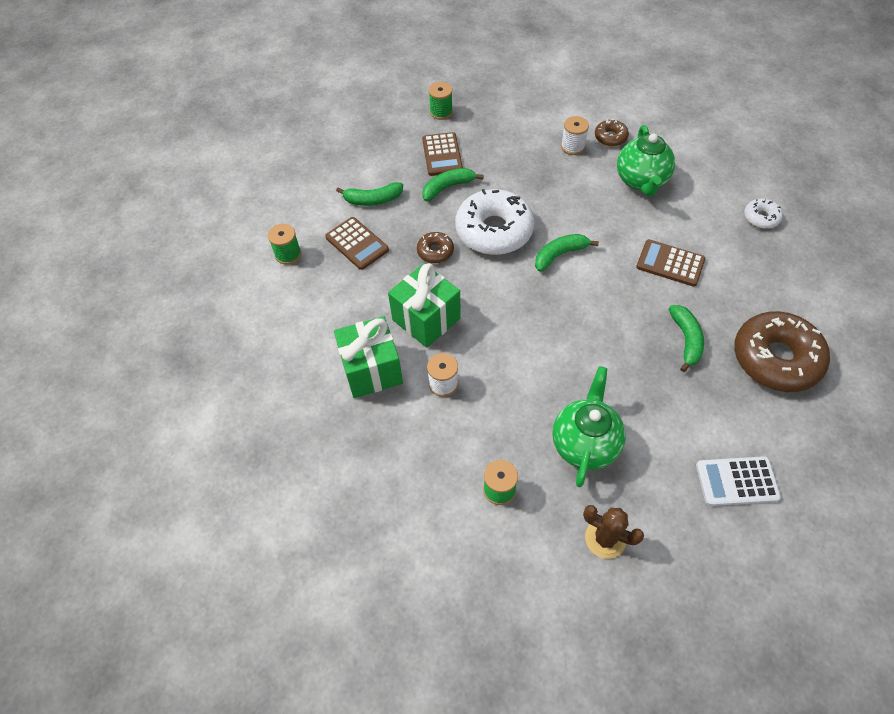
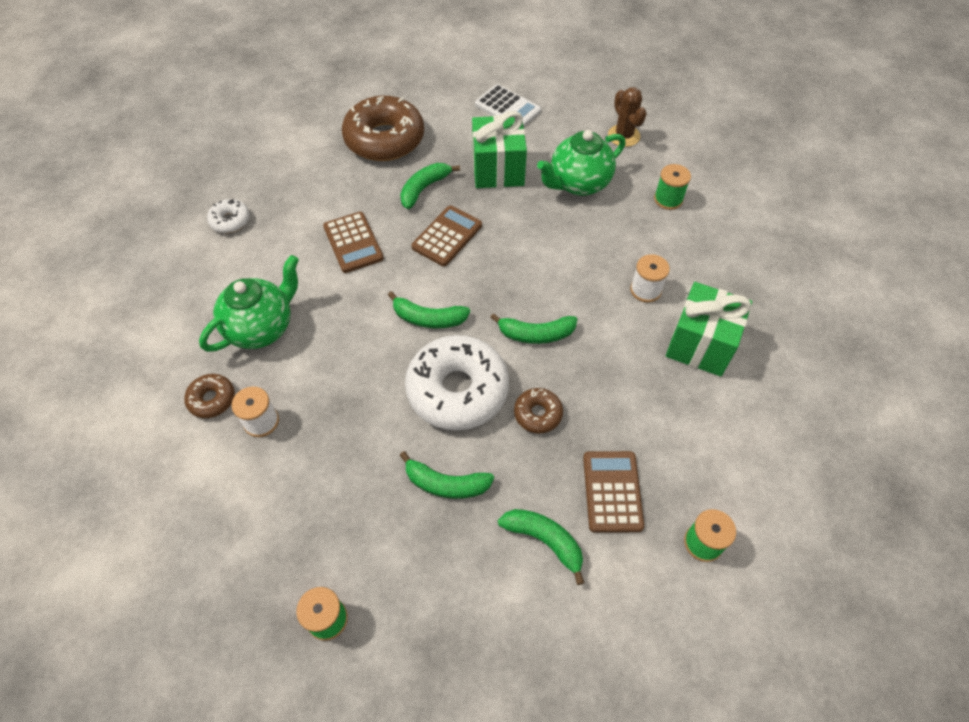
camera: 140 degrees left, 0 degrees up
green gift [388,263,461,348] -> green gift moved to [472,111,527,188]
brown calculator [422,132,463,176] -> brown calculator moved to [411,206,482,266]
none -> green banana [490,313,577,344]

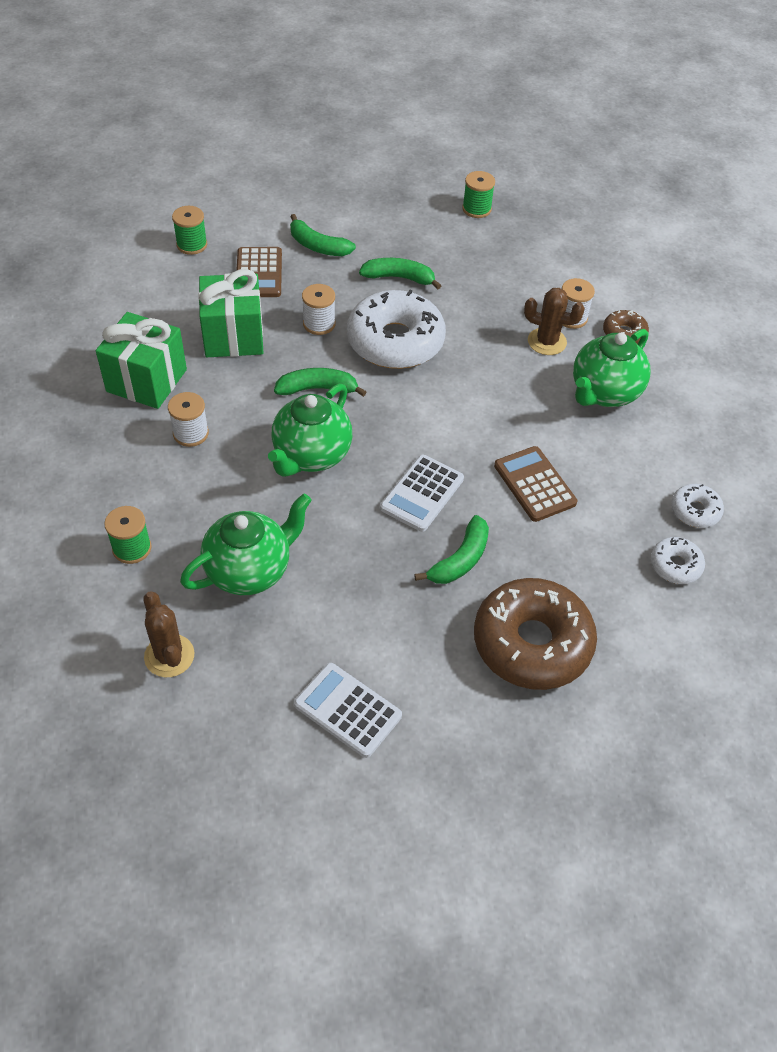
camera: 175 degrees right, 5 degrees down
green banana [388,291,470,328] -> none
brown calculator [411,206,482,266] -> white calculator [380,455,464,532]
green gift [472,111,527,188] -> green gift moved to [198,269,263,357]
brown donut [514,388,563,434] -> white spool [302,284,336,335]
none -> green teapot [268,383,352,477]
none -> brown cactus [524,288,585,355]
none -> white donut [651,537,705,584]

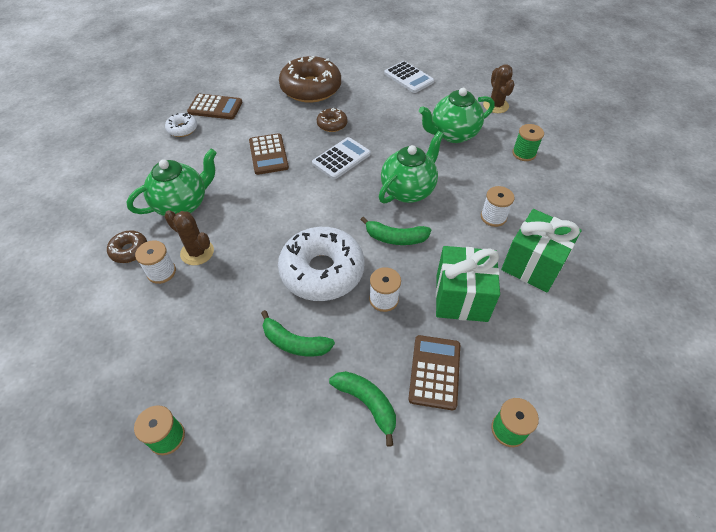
camera: 165 degrees left, 0 degrees up
green banana [414,515,489,584] -> brown donut [317,108,348,132]
white donut [651,537,705,584] -> brown calculator [187,94,242,119]

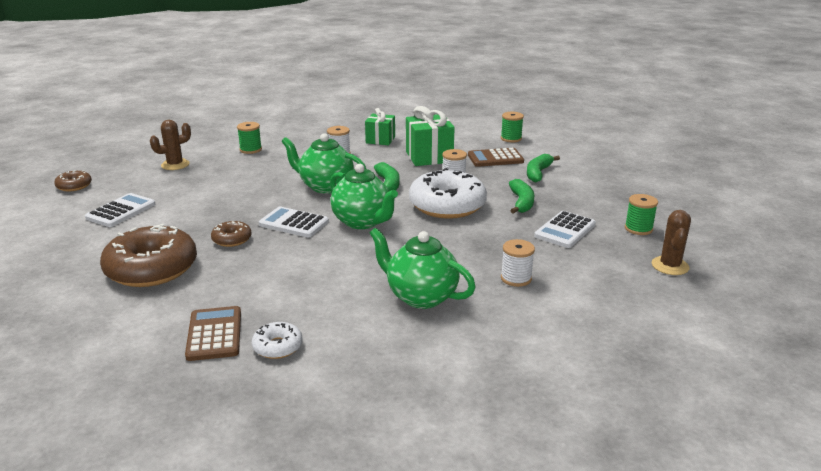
camera: 110 degrees left, 25 degrees down
brown donut [107,230,147,263] -> brown donut moved to [54,170,92,191]
brown cactus [164,210,214,265] -> brown cactus moved to [652,210,691,275]
brown calculator [249,133,289,175] -> none
green teapot [419,88,495,143] -> green teapot moved to [330,164,398,229]
green gift [501,209,582,292] -> green gift [365,108,395,145], size x0.65
none -> white calculator [534,211,596,248]

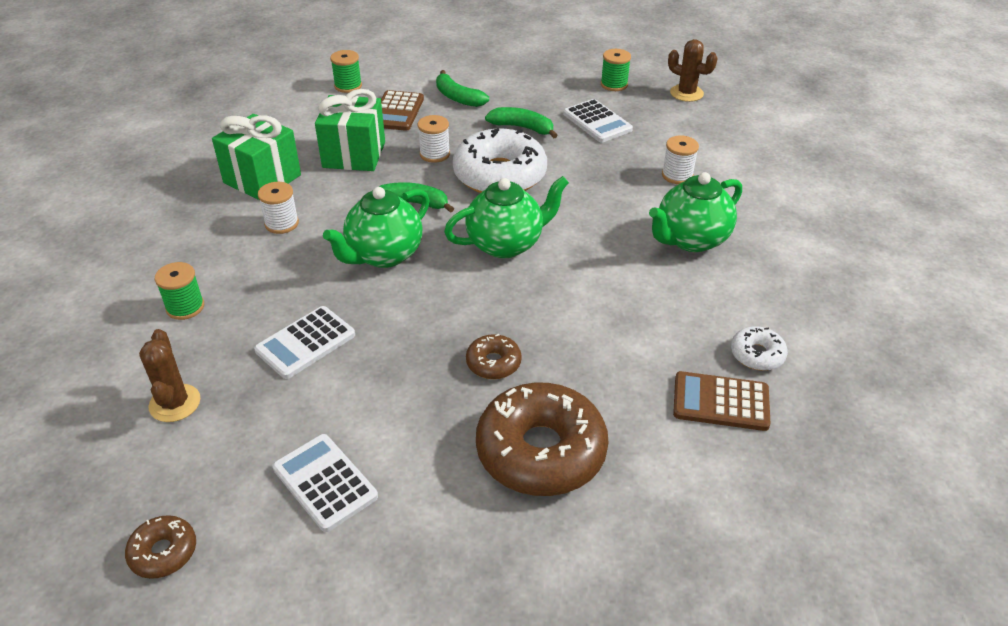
camera: 70 degrees left, 15 degrees up
white calculator [259,207,329,237] -> white calculator moved to [254,306,355,379]
green gift [365,108,395,145] -> green gift [212,114,301,200], size x1.53

